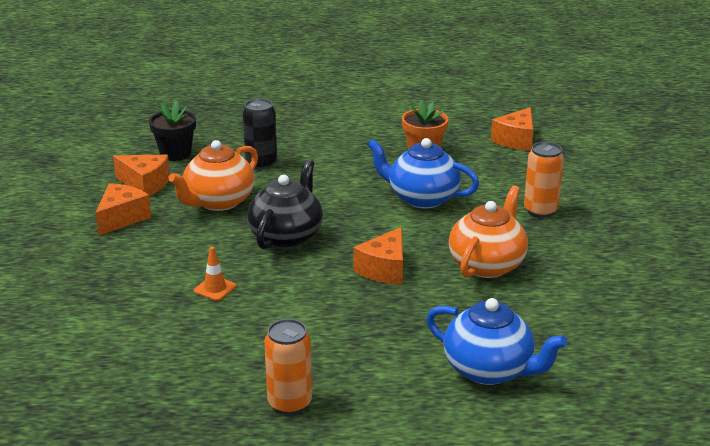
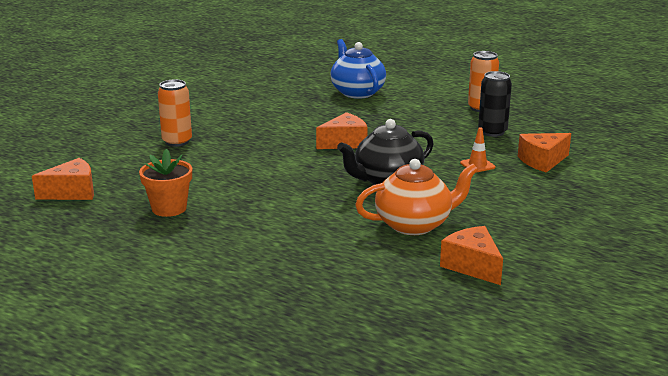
camera: 145 degrees left, 5 degrees down
orange cheese [96,183,151,236] -> orange cheese moved to [518,133,571,173]
black flower pot [149,101,196,161] -> none
black can [243,99,277,169] -> black can moved to [478,71,512,137]
blue teapot [367,138,479,209] -> none
orange teapot [449,186,528,278] -> none

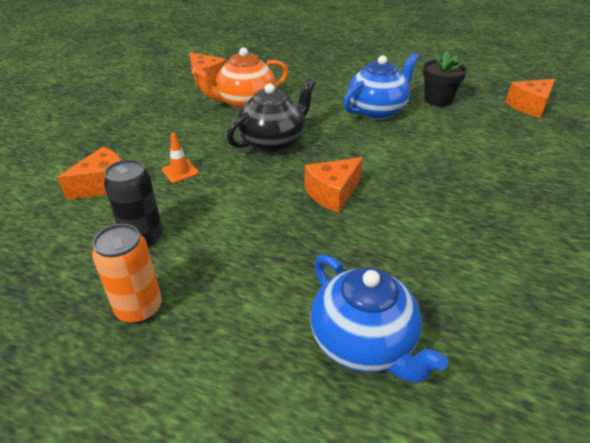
camera: 170 degrees right, 15 degrees up
orange flower pot [139,149,192,217] -> black flower pot [423,51,467,107]
orange can [158,80,192,147] -> none
none -> blue teapot [343,53,419,120]

